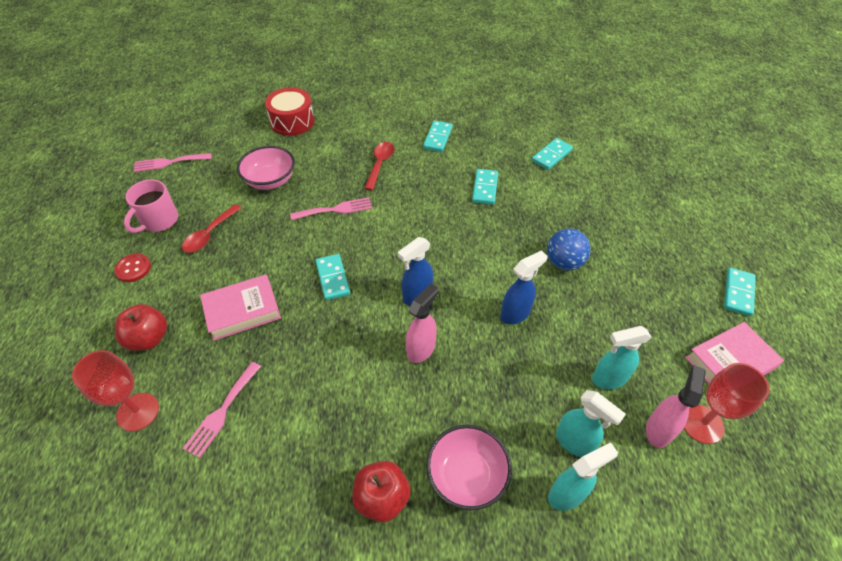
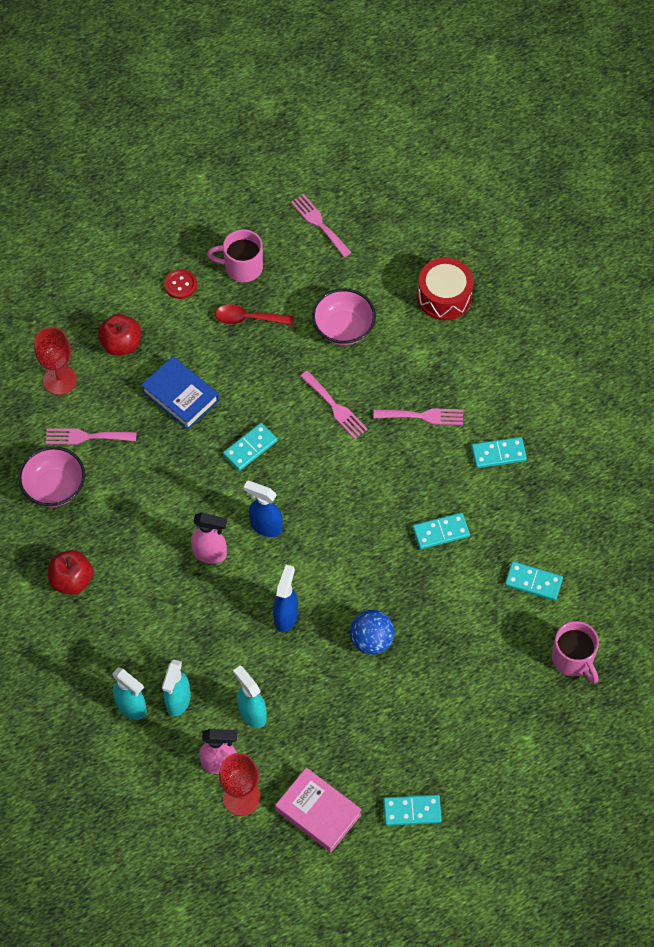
camera: 65 degrees right, 10 degrees up
pink book [200,274,281,341] -> blue book [141,356,219,430]
red spoon [364,142,395,191] -> pink fork [373,408,463,425]
pink bowl [426,424,512,511] -> pink bowl moved to [18,447,85,507]
blue spray bottle [500,250,548,324] -> blue spray bottle turned 105 degrees counterclockwise [273,565,298,632]
none -> pink mug [552,621,599,684]

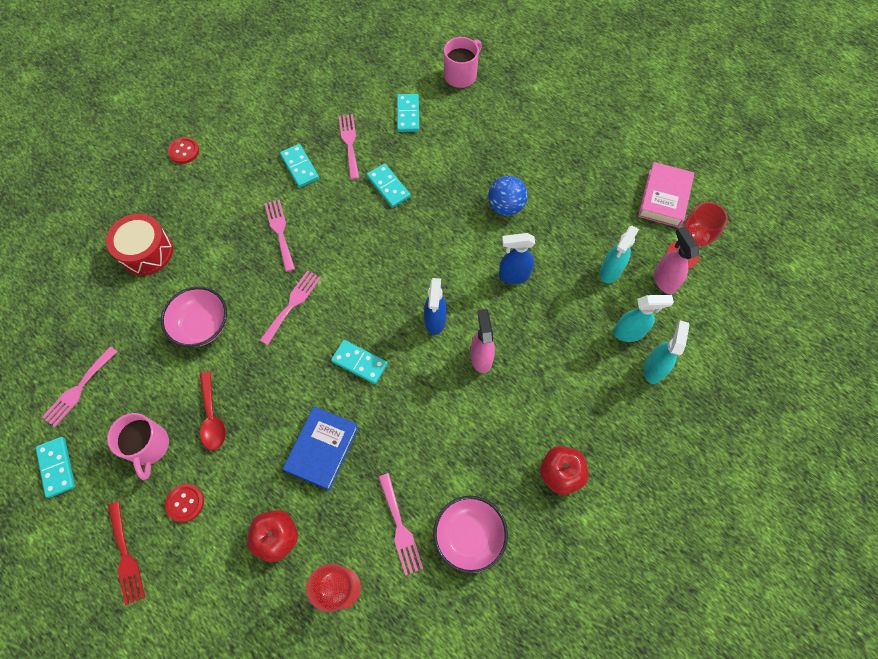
camera: 110 degrees left, 5 degrees up
turquoise domino [383,795,442,826] -> turquoise domino moved to [36,437,75,498]
none -> red fork [108,501,145,606]
none -> red button [168,137,199,164]
none -> pink fork [339,114,359,179]

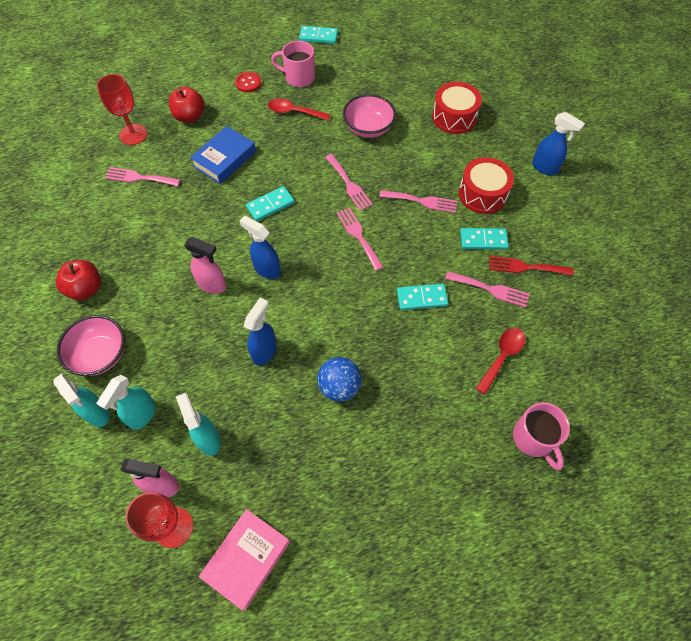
camera: 120 degrees right, 5 degrees down
pink fork [42,346,118,427] -> pink fork moved to [336,207,383,271]
red fork [108,501,145,606] -> red fork moved to [489,256,573,276]
red button [168,137,199,164] -> blue spray bottle [532,112,585,175]
blue book [283,406,359,491] -> blue book turned 75 degrees clockwise [190,126,256,184]
turquoise domino [397,94,419,132] -> red spoon [476,328,525,395]
pink bowl [433,496,508,574] -> pink bowl moved to [57,315,125,376]
pink book [638,162,694,228] -> pink book turned 75 degrees clockwise [199,509,290,610]
none -> red drum [459,157,514,214]

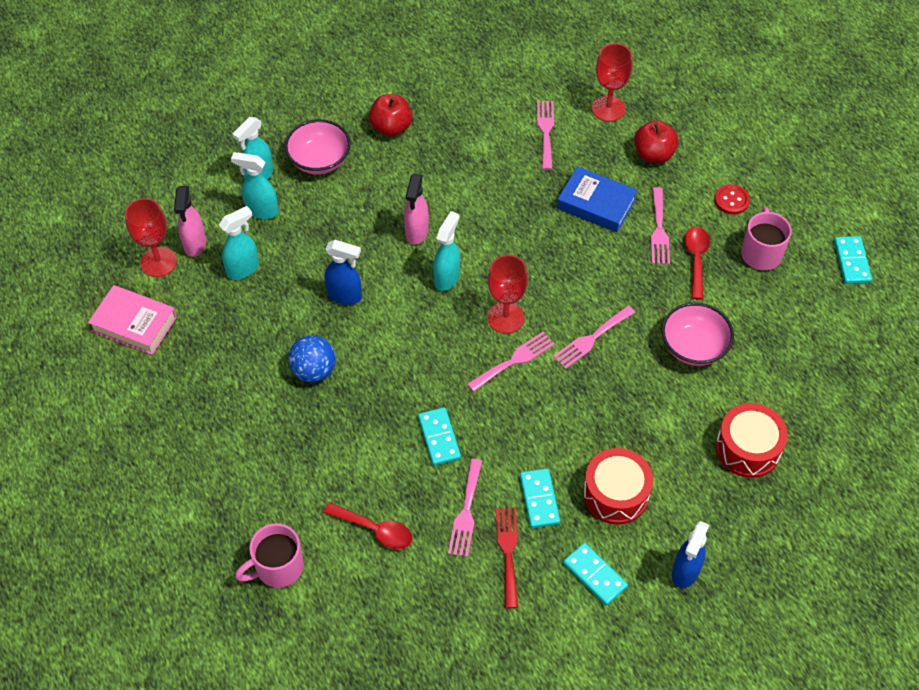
camera: 80 degrees right, 5 degrees down
blue spray bottle [239,216,281,279] -> turquoise spray bottle [433,211,460,291]
turquoise domino [246,186,295,221] -> turquoise domino moved to [563,543,628,605]
pink fork [379,190,457,213] -> pink fork moved to [651,187,670,265]
none -> red goblet [487,255,528,334]

